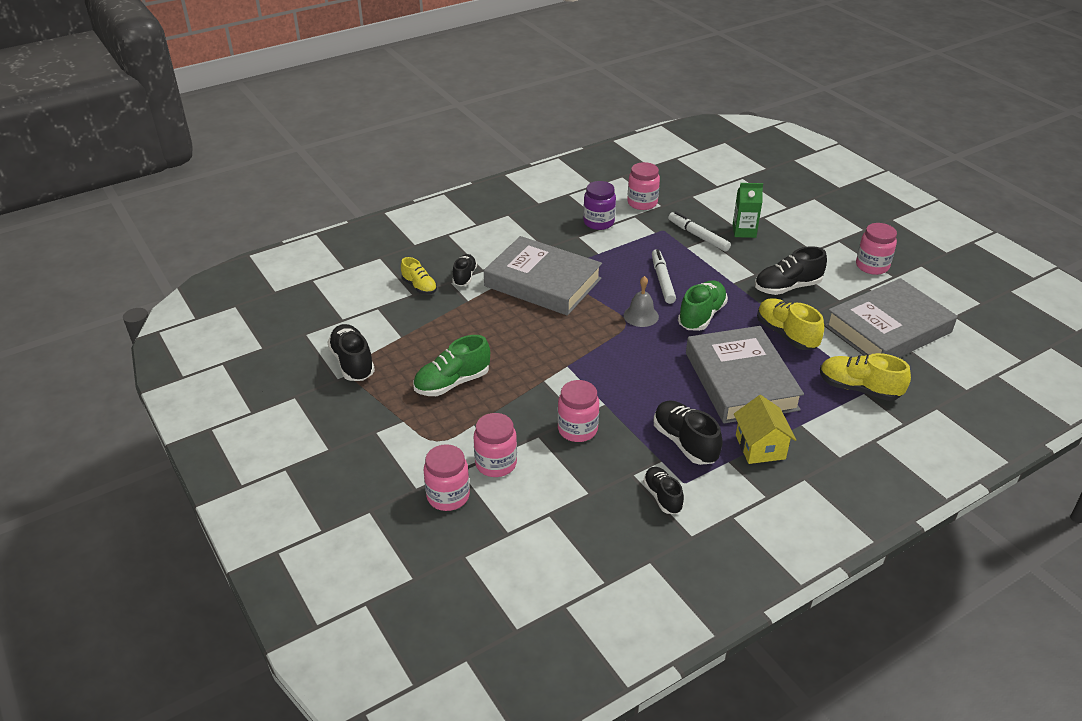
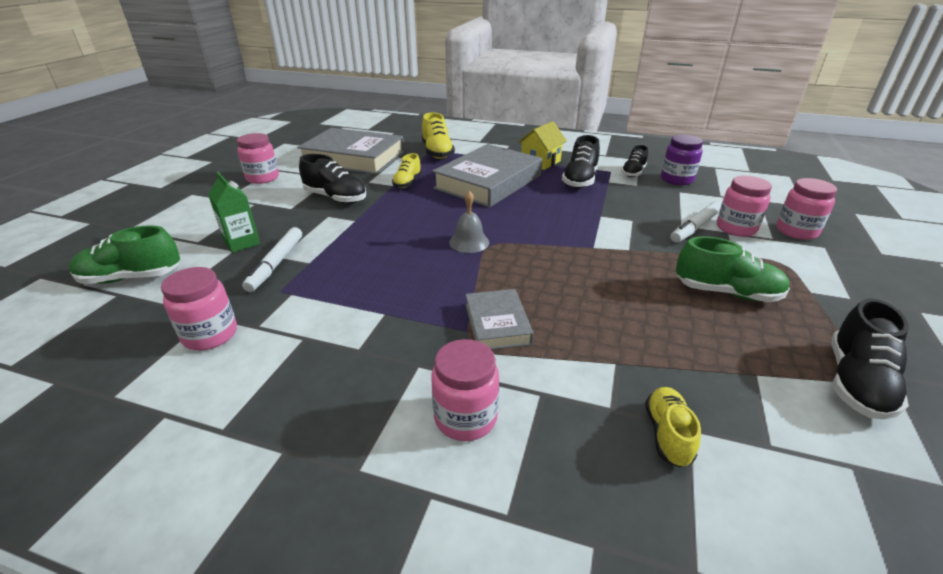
camera: 130 degrees left, 5 degrees down
black shoe [452,254,477,286] -> none
grey book [484,236,602,316] -> grey book [465,289,534,350], size x0.50
pink jar [557,380,599,442] -> pink jar moved to [431,339,499,441]
purple jar [583,181,616,230] -> purple jar moved to [661,134,703,185]
white marker [652,249,676,304] -> white marker moved to [671,201,721,243]
green shoe [678,280,728,331] -> green shoe moved to [69,225,180,284]
yellow shoe [757,298,824,350] -> yellow shoe [392,153,422,188], size x0.64

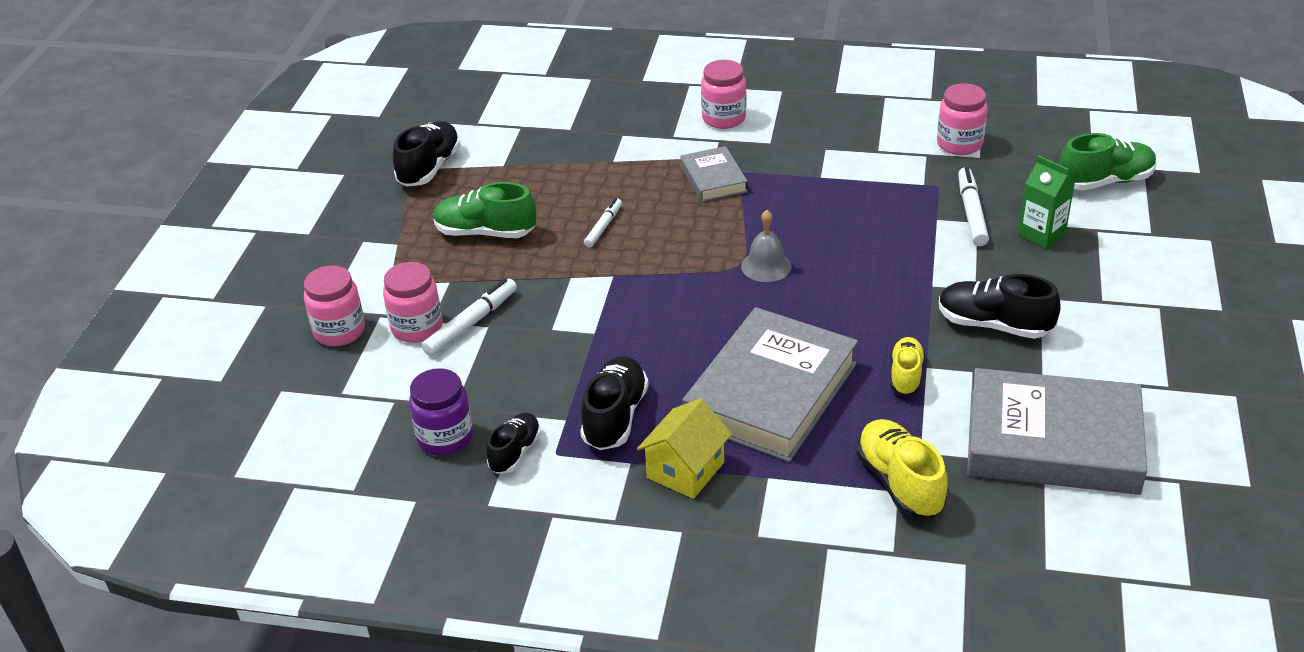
camera: 175 degrees right, 5 degrees up
pink jar [237,133,279,184] -> none
yellow shoe [645,387,701,468] -> none
none -> white marker [584,198,622,247]

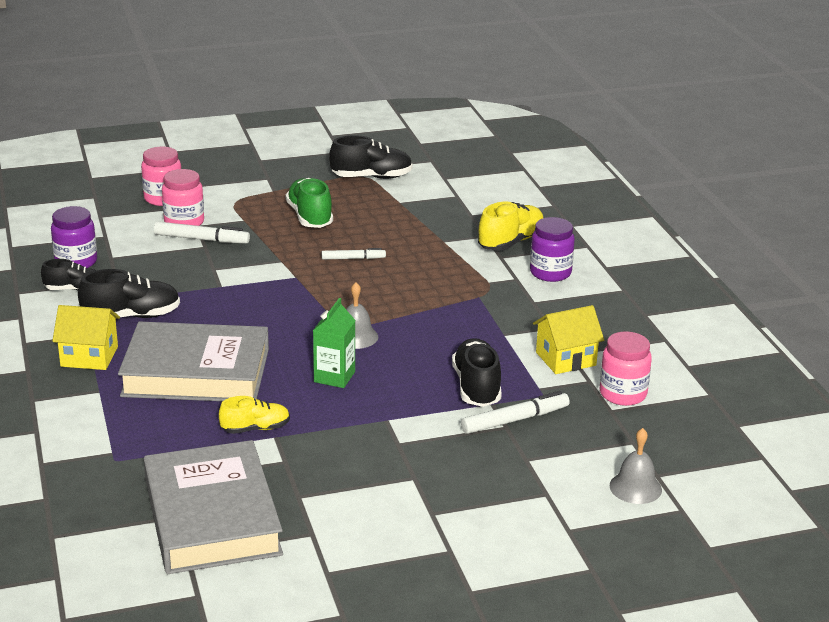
camera: 60 degrees right, 10 degrees down
grey book [680,146,748,202] -> none
pink jar [701,60,746,129] -> purple jar [530,217,575,282]
yellow shoe [856,419,948,518] -> yellow shoe moved to [478,201,543,251]
black shoe [939,274,1061,339] -> black shoe moved to [452,338,502,407]
green carton [1018,156,1075,249] -> green carton moved to [313,298,356,388]
green shoe [1059,133,1157,191] -> grey bell [610,428,662,504]
none -> yellow house [533,305,604,374]

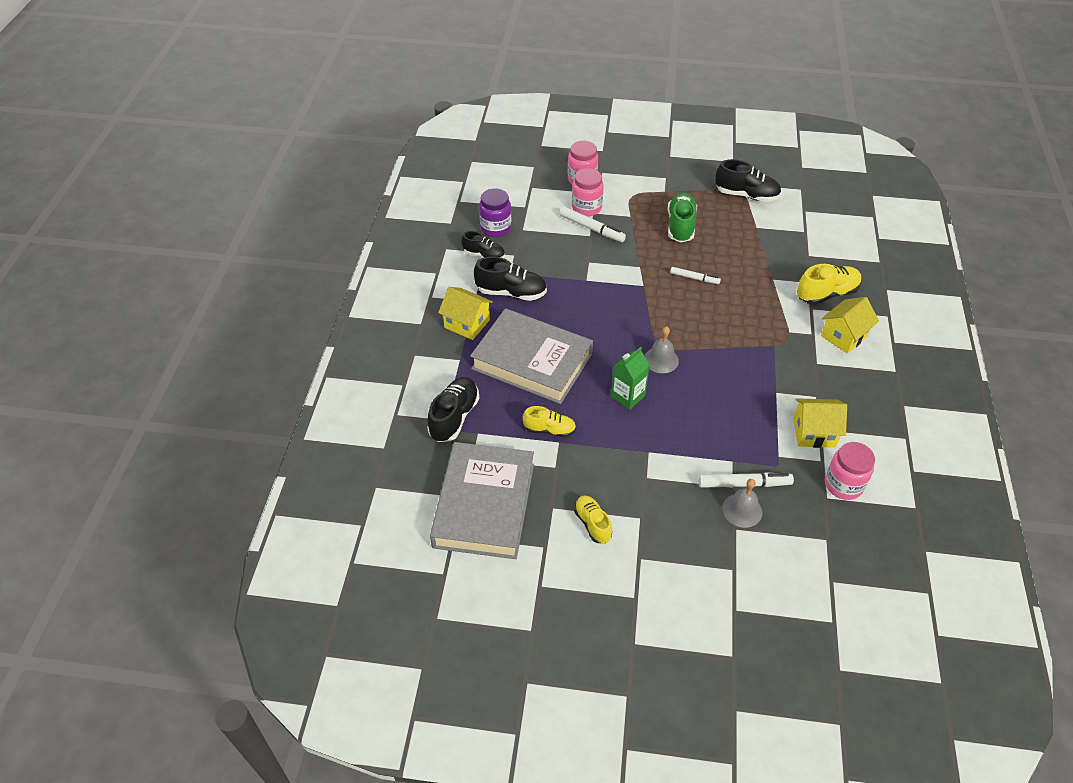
camera: 25 degrees right, 20 degrees up
black shoe [452,338,502,407] -> black shoe moved to [427,377,480,442]
purple jar [530,217,575,282] -> yellow house [821,297,879,354]
grey bell [610,428,662,504] -> grey bell moved to [722,479,762,528]
none -> yellow shoe [574,496,612,543]

